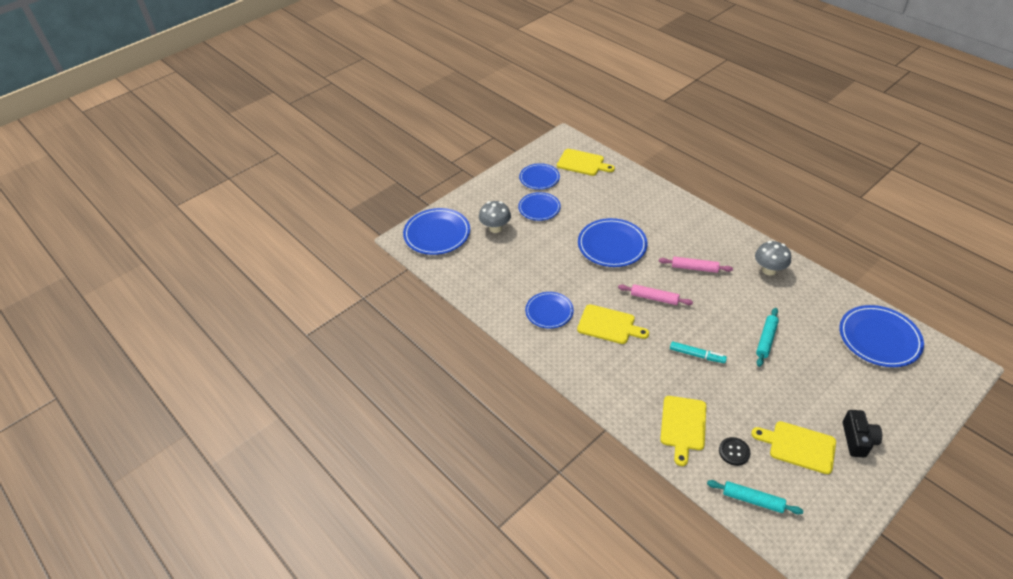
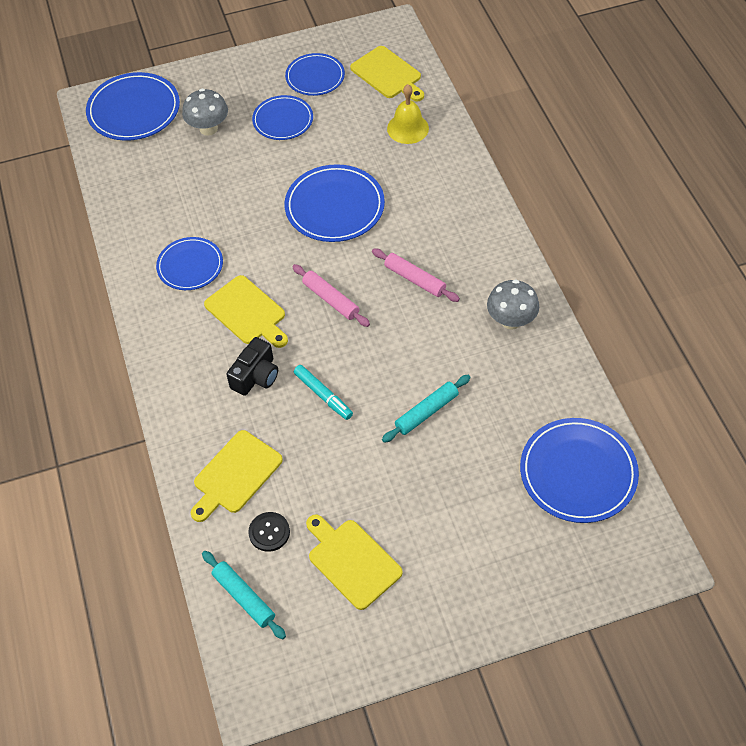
camera: 25 degrees right, 10 degrees up
black camera [843,410,882,457] -> black camera moved to [226,337,278,396]
none -> yellow bell [387,84,429,144]

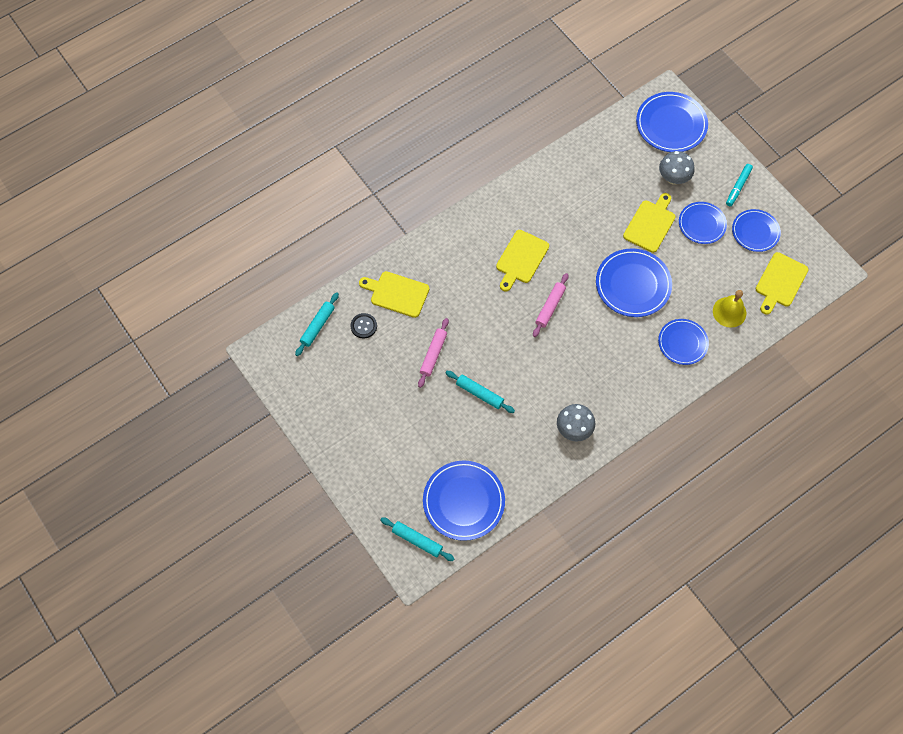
camera: 70 degrees right, 10 degrees up
blue plate [156,237,223,290] -> blue plate moved to [658,319,709,365]
black camera [226,337,278,396] -> none
turquoise marker [294,365,353,420] -> turquoise marker moved to [726,164,753,206]
yellow cutting board [306,514,403,610] -> yellow cutting board moved to [623,193,676,253]
pink rolling pin [372,249,460,302] -> pink rolling pin moved to [418,318,449,388]
none -> turquoise rolling pin [380,517,455,561]

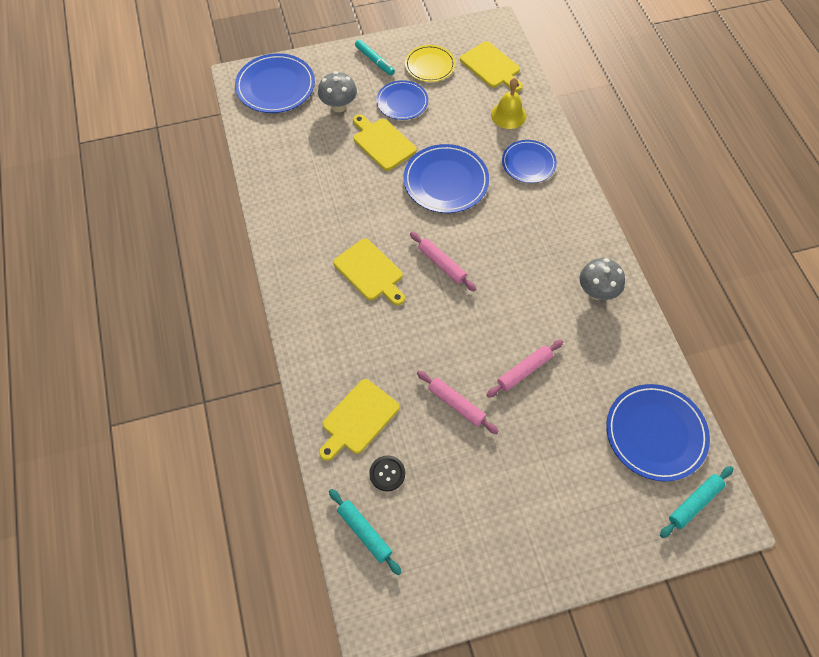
camera: 70 degrees left, 5 degrees down
turquoise rolling pin [446,371,515,413] -> pink rolling pin [486,340,563,398]
blue plate [732,209,781,252] -> yellow plate [405,45,455,82]

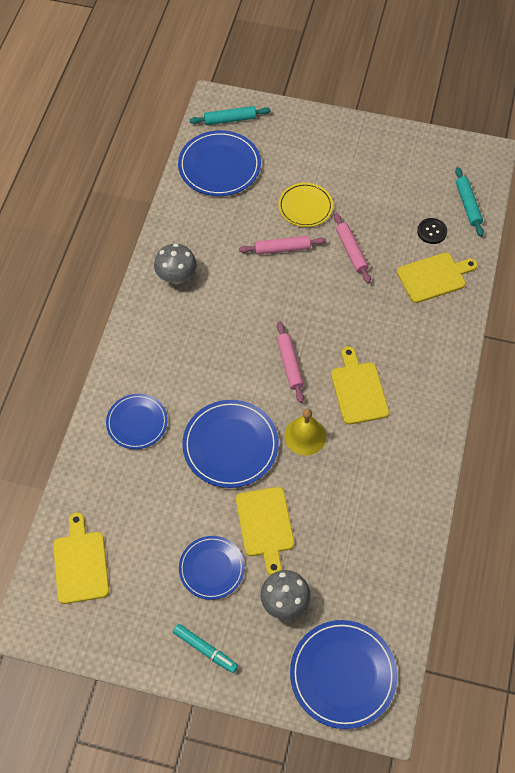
camera: 150 degrees left, 0 degrees up
turquoise marker [355,40,395,75] -> turquoise marker turned 135 degrees clockwise [173,624,238,673]
yellow plate [405,45,455,82] -> yellow plate moved to [278,183,333,227]
yellow bell [491,78,526,129] -> yellow bell moved to [284,409,326,455]

